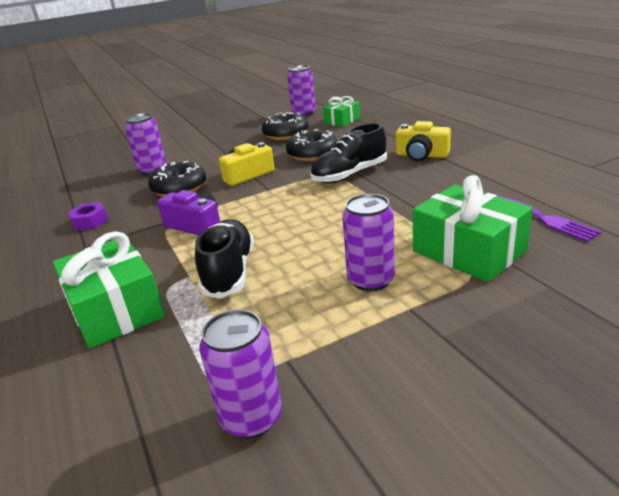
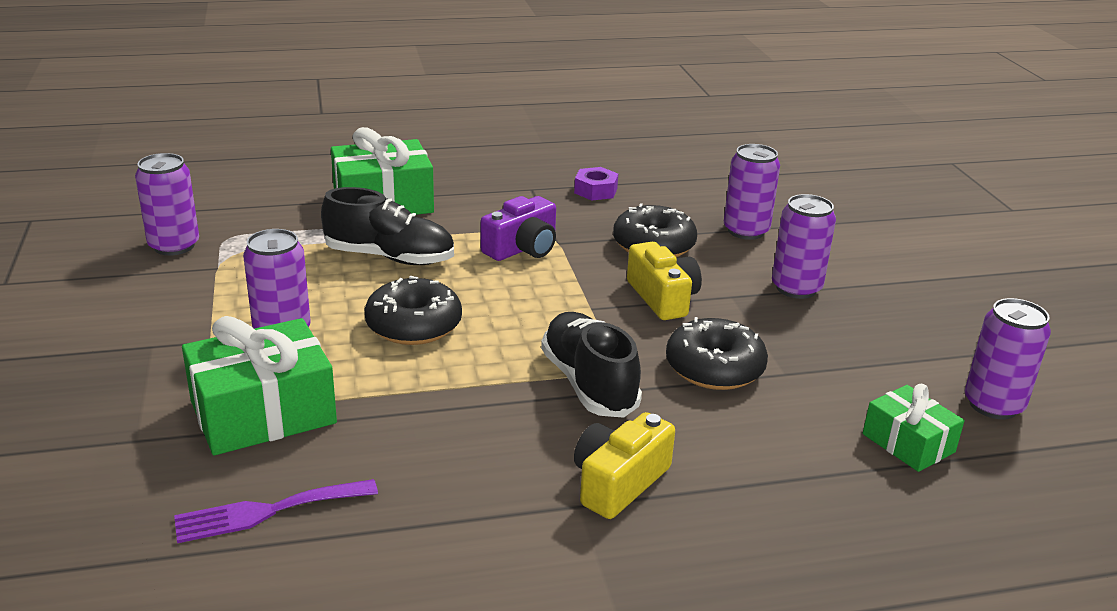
camera: 100 degrees right, 0 degrees up
black donut [262,112,309,140] -> black donut moved to [364,276,462,345]
none -> purple can [772,194,836,299]

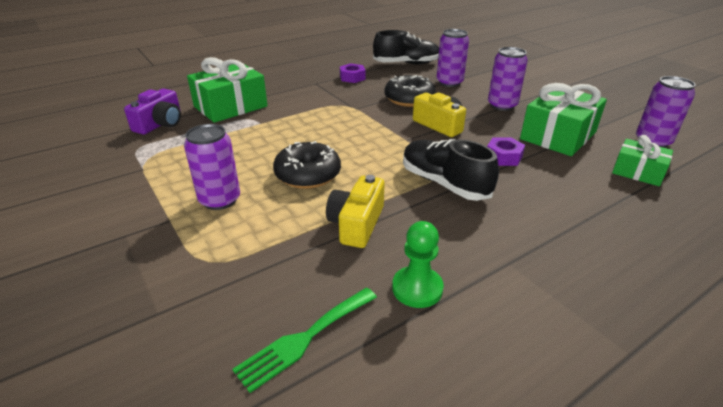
camera: 20 degrees left, 5 degrees up
purple can [135,153,199,255] -> none
purple fork [174,479,378,543] -> green fork [232,288,377,393]
green gift [182,316,337,455] -> green gift moved to [520,83,607,156]
black shoe [321,187,454,265] -> black shoe moved to [373,30,439,64]
purple camera [481,196,556,261] -> purple camera moved to [124,89,181,135]
yellow camera [574,412,675,519] -> yellow camera moved to [326,175,384,248]
black donut [666,317,768,390] -> purple nut [487,137,525,166]
none -> green pawn [392,221,444,308]

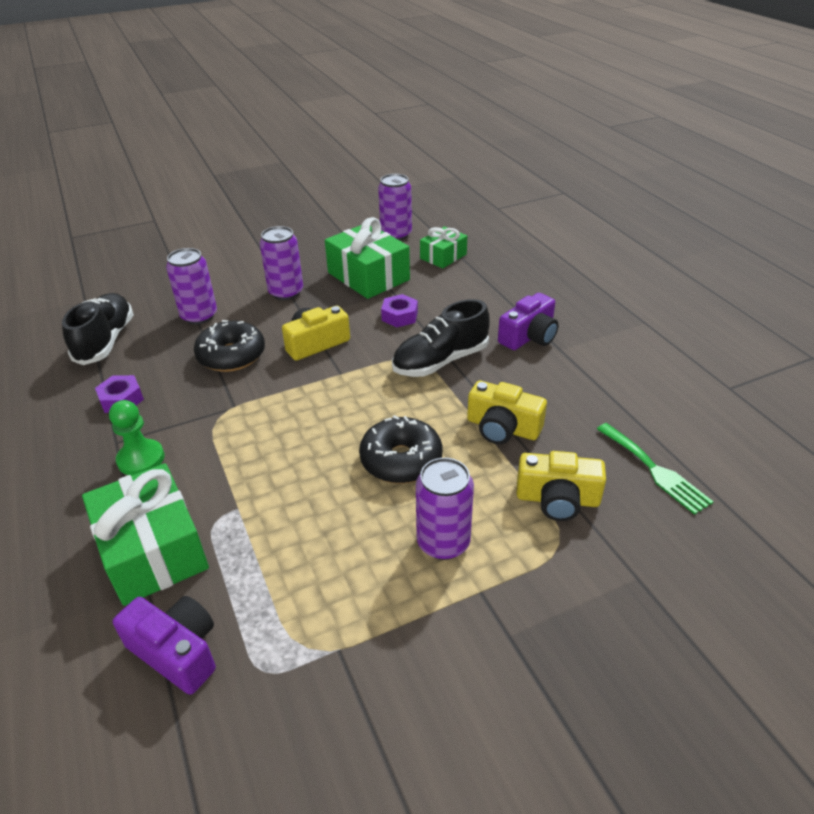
camera: 80 degrees left, 5 degrees up
green pawn [392,221,444,308] -> green pawn moved to [109,400,164,476]
none -> purple camera [498,293,559,350]
none -> yellow camera [517,451,606,521]

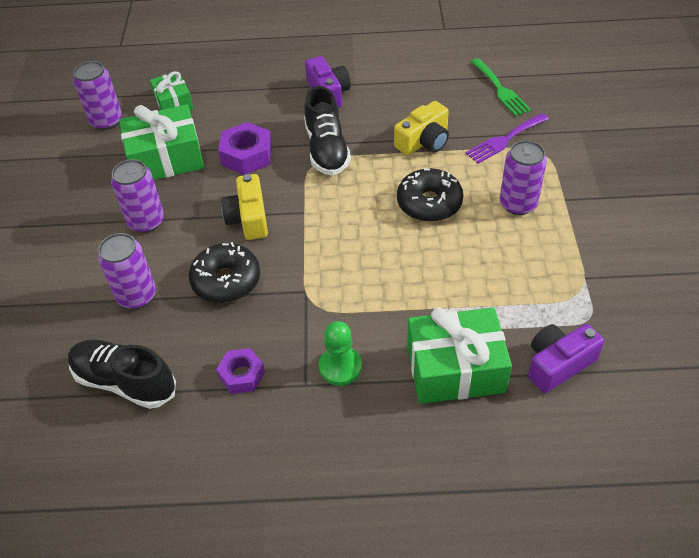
camera: 65 degrees left, 10 degrees up
purple nut [381,294,418,327] -> purple nut [218,122,272,175], size x1.51
yellow camera [517,451,606,521] -> purple fork [466,113,549,164]
green fork [597,423,714,515] -> green fork turned 75 degrees clockwise [471,58,531,116]

